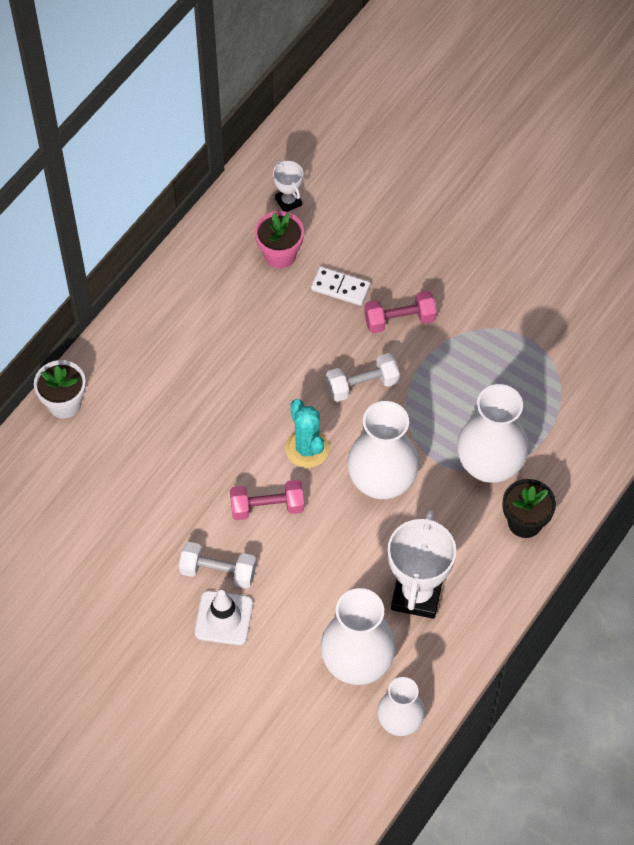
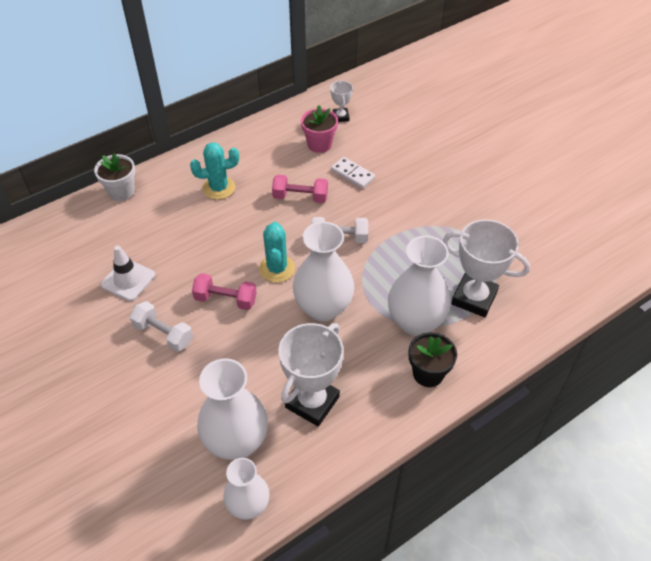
camera: 20 degrees right, 10 degrees down
white traffic cone [195,590,253,645] -> white traffic cone moved to [101,245,155,301]
pink dumbbell [364,291,437,333] -> pink dumbbell moved to [272,174,328,203]
none -> turquoise cactus [190,142,239,200]
none -> white trophy [443,219,530,317]

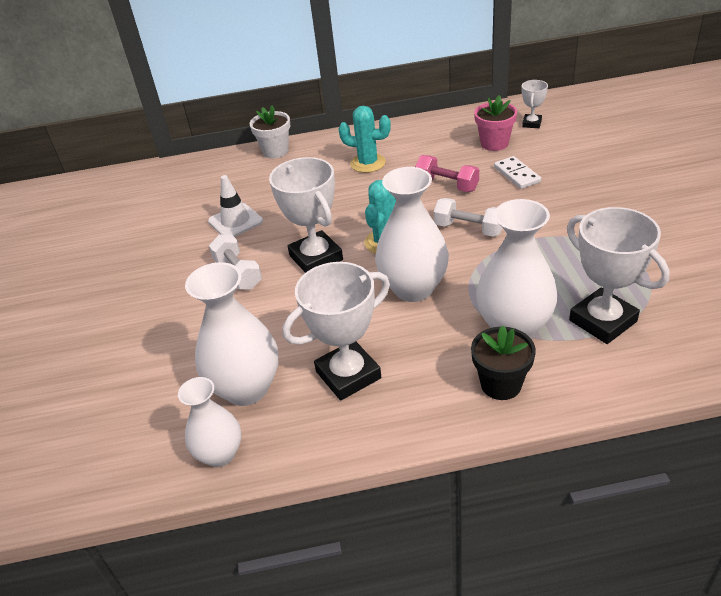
camera: 30 degrees right, 10 degrees down
pink dumbbell [192,273,257,310] -> white trophy [269,157,343,273]

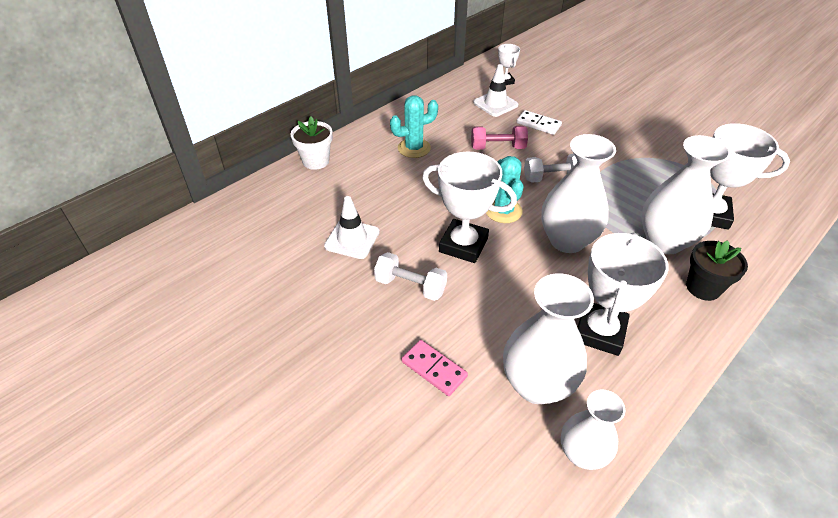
camera: 40 degrees left, 5 degrees up
pink flower pot [474,95,517,151] -> white traffic cone [473,64,518,117]
none -> pink domino [402,340,468,396]

